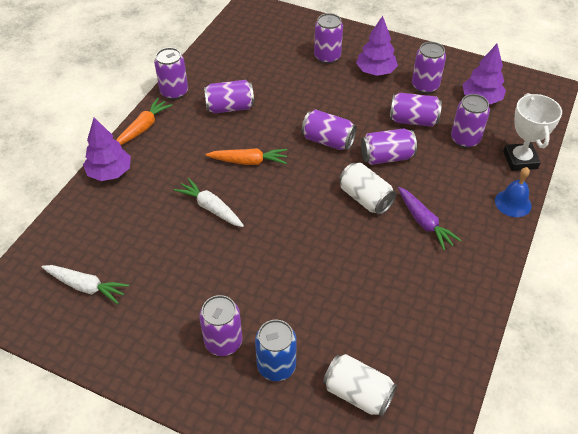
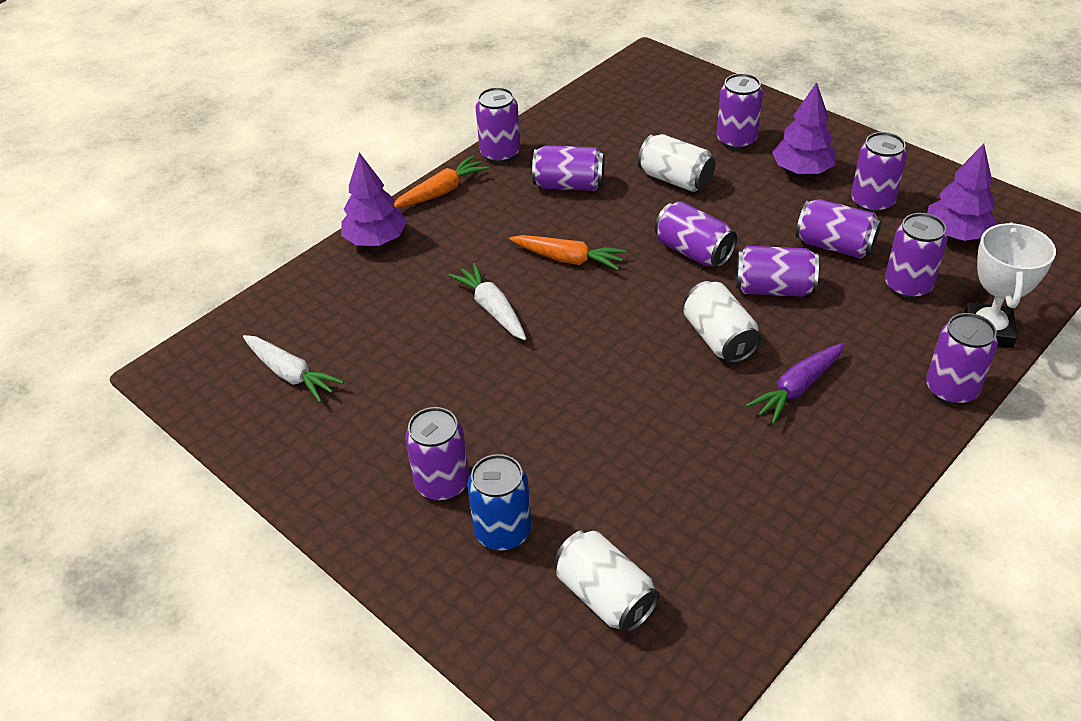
camera: 20 degrees right, 5 degrees down
purple carrot [398,187,462,250] -> purple carrot turned 60 degrees clockwise [746,343,845,424]
blue bell [495,167,532,217] -> purple can [926,313,998,405]
none -> white can [638,134,715,192]

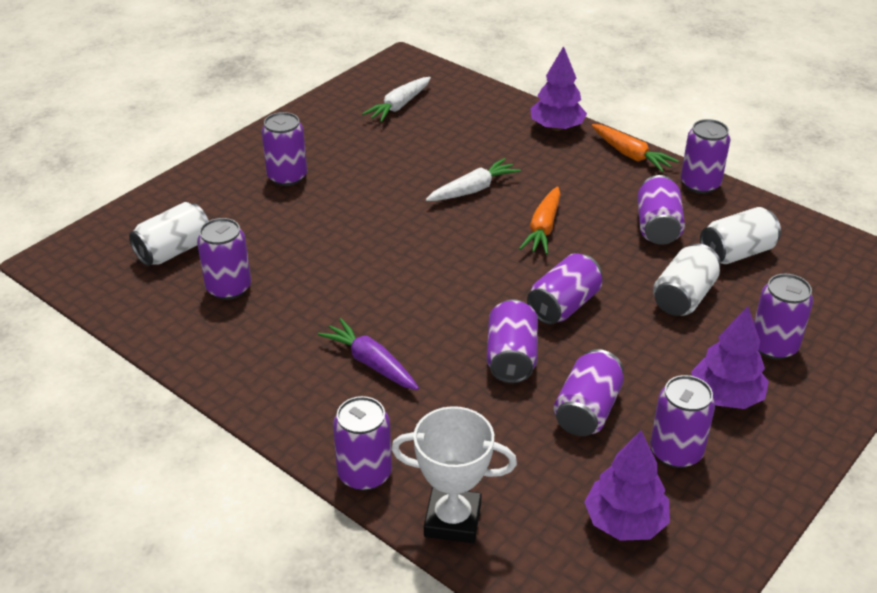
camera: 85 degrees right, 5 degrees down
blue can [467,454,532,551] -> none
white can [684,281,761,363] -> white can moved to [700,207,781,264]
purple can [885,213,948,299] -> purple can moved to [197,218,251,300]

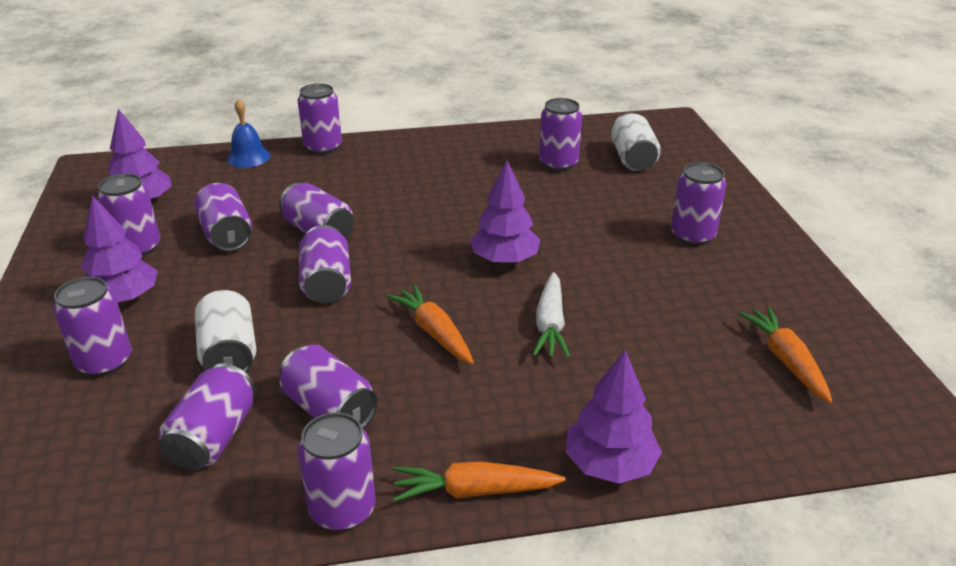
camera: 130 degrees right, 5 degrees down
purple carrot [318,318,419,390] -> none
white carrot [362,77,431,122] -> orange carrot [739,307,833,403]
white trophy [391,406,517,543] -> blue bell [227,99,270,168]
white can [700,207,781,264] -> purple can [158,363,255,470]
none -> purple tree [470,160,540,265]

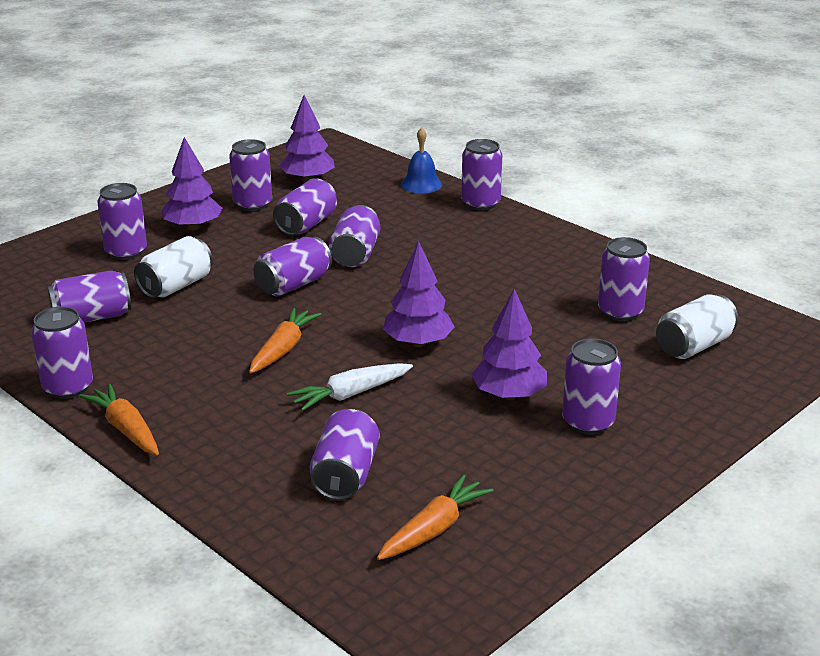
camera: 55 degrees right, 5 degrees down
purple can [279,344,378,428] -> purple can moved to [310,409,379,500]
purple tree [565,350,662,484] -> purple tree moved to [471,289,547,400]

